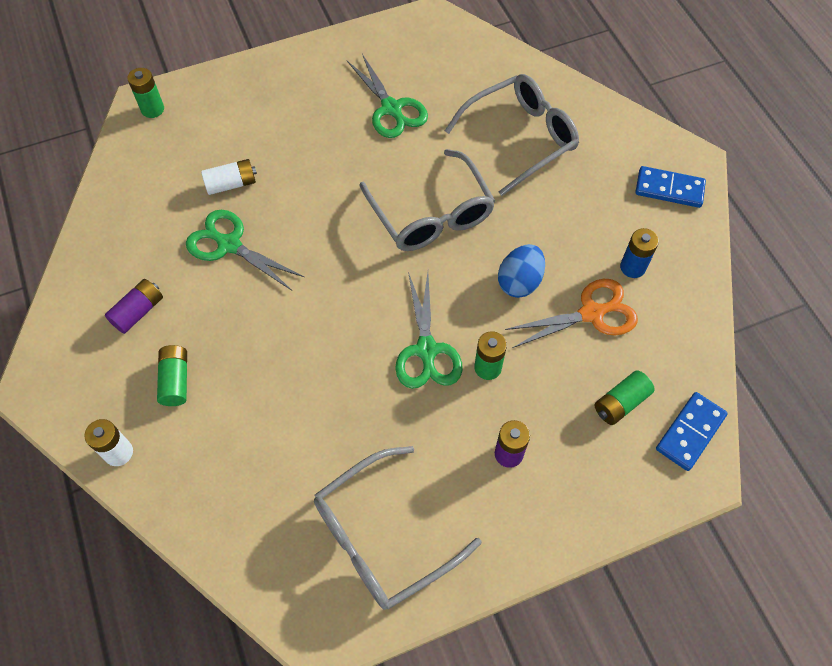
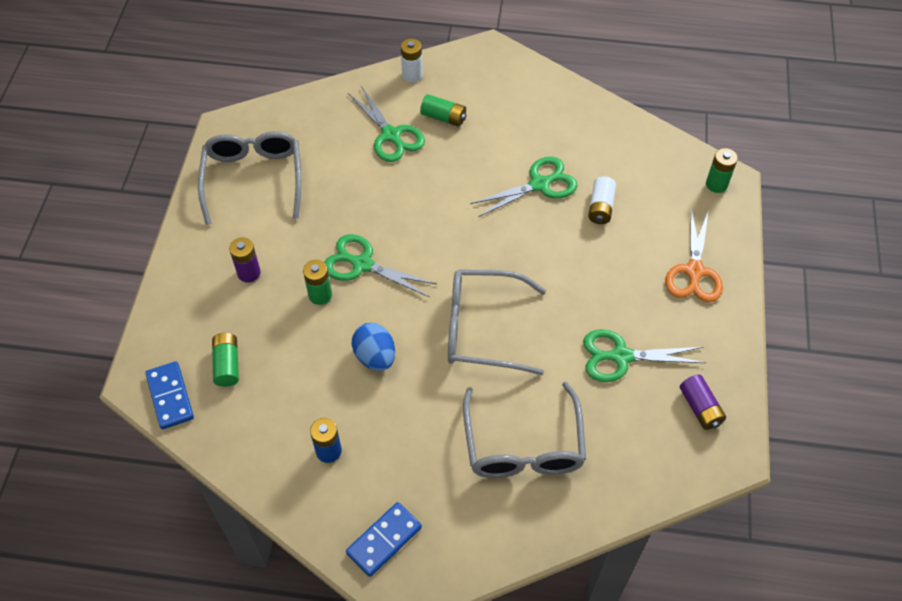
camera: 120 degrees right, 5 degrees down
purple battery [105,279,163,334] -> purple battery moved to [680,375,726,430]
orange scissors [505,279,638,348] -> orange scissors moved to [665,208,723,302]
none -> green scissors [348,86,425,162]

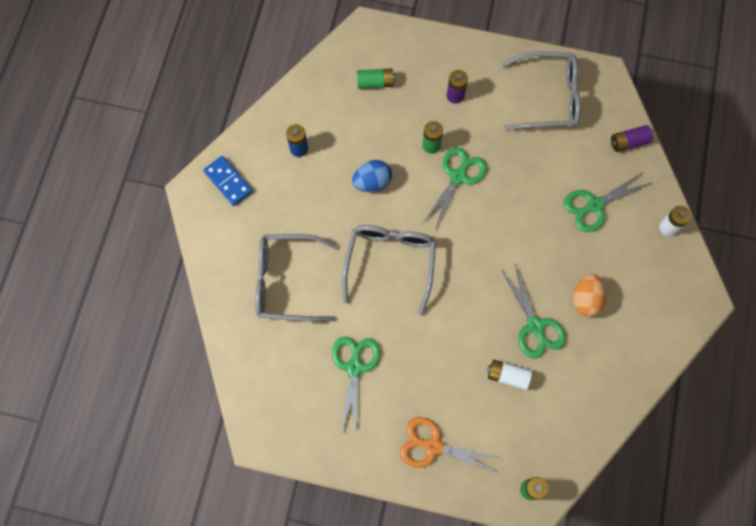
camera: 95 degrees right, 15 degrees up
blue domino [145,361,194,429] -> none
green battery [420,94,466,127] -> none
purple battery [680,375,726,430] -> purple battery moved to [611,125,653,152]
none -> orange egg [573,274,606,317]

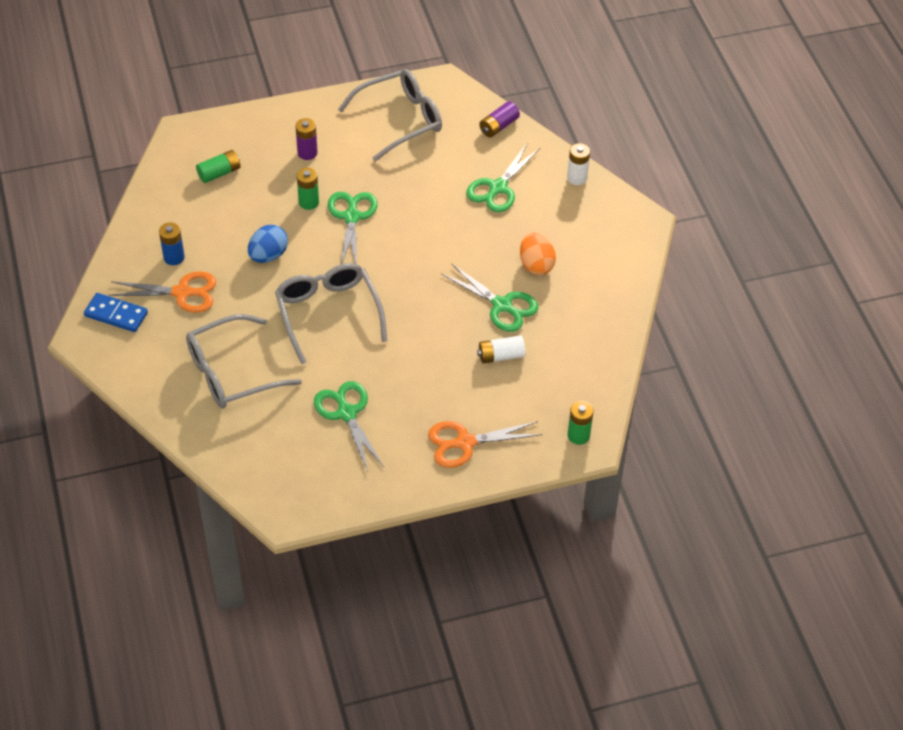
camera: 30 degrees left, 20 degrees down
none -> orange scissors [109,271,216,313]

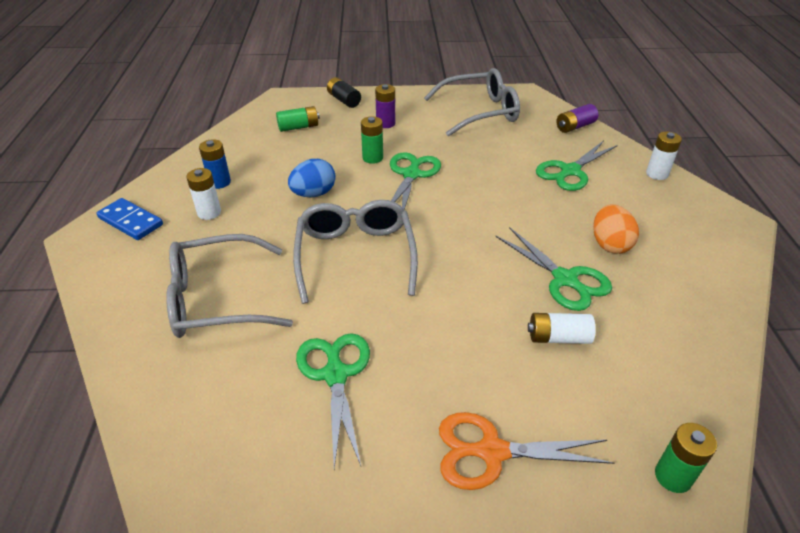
camera: 15 degrees right, 10 degrees down
orange scissors [109,271,216,313] -> white battery [186,168,221,220]
none -> black battery [327,77,361,108]

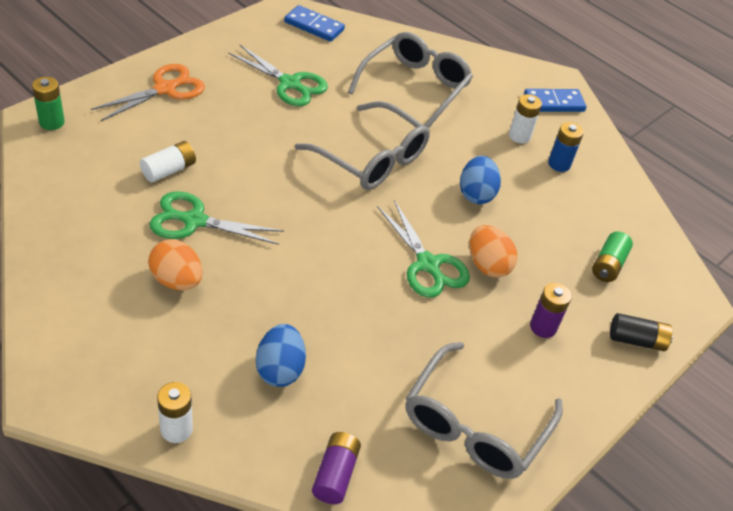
camera: 130 degrees right, 5 degrees up
green battery [361,116,383,164] -> orange egg [469,225,517,278]
green scissors [536,141,618,191] -> blue egg [256,324,306,387]
none -> blue domino [284,5,345,42]

